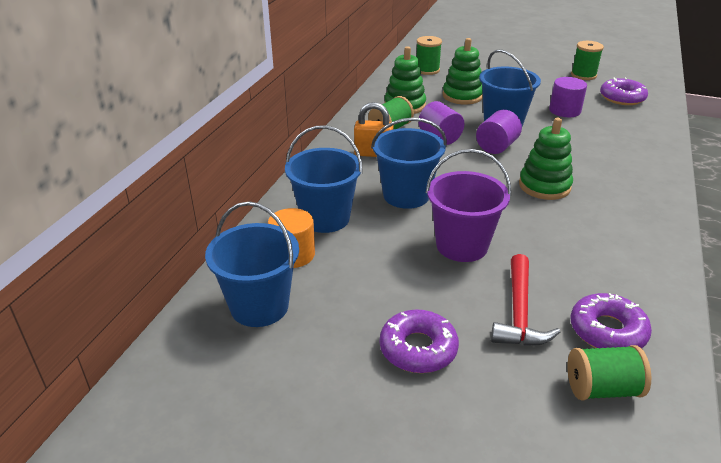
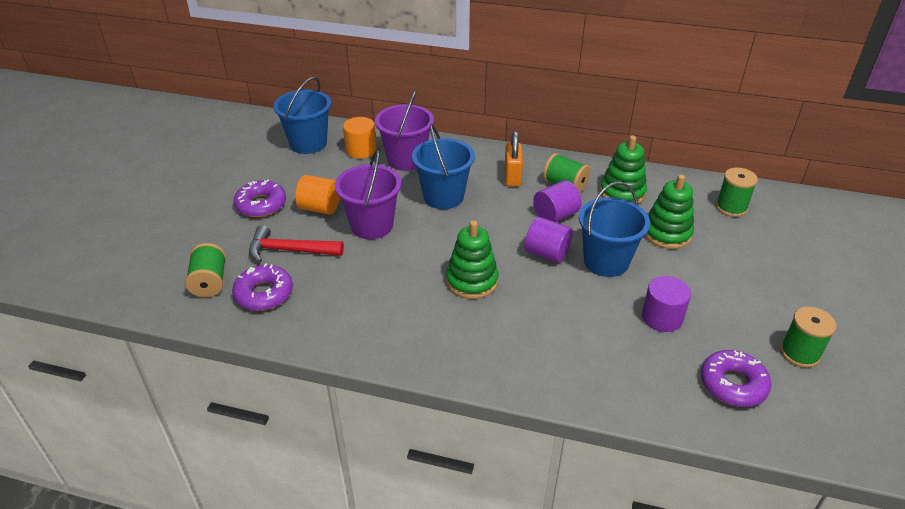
camera: 85 degrees right, 5 degrees up
blue bucket [285,125,363,233] -> purple bucket [375,90,434,171]
none -> orange cylinder [295,175,340,215]

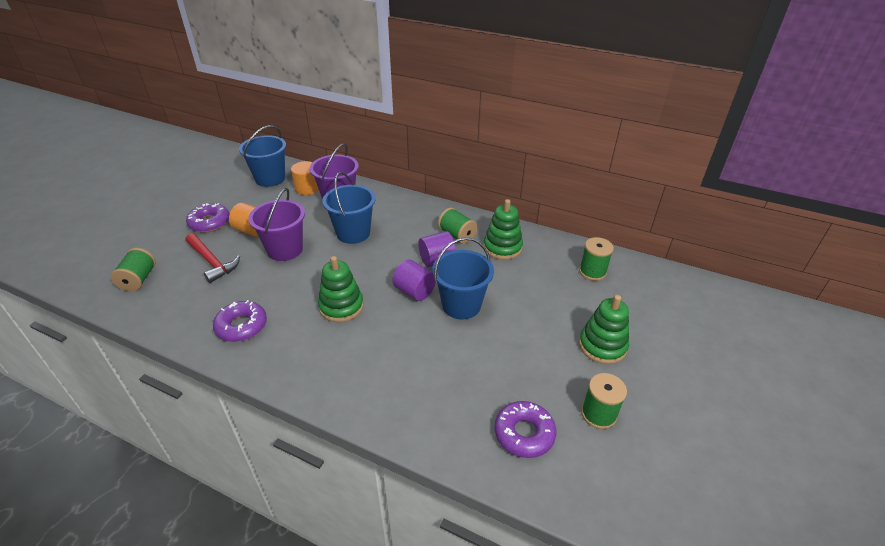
camera: 10 degrees right, 0 degrees up
purple donut [232,263,293,311] -> purple donut moved to [213,300,267,342]
red hammer [249,225,344,263] -> red hammer turned 150 degrees counterclockwise [186,233,240,283]
orange padlock [505,131,523,187] -> none
purple cylinder [642,276,691,332] -> none
green stacking toy [645,174,694,249] -> green stacking toy moved to [579,295,629,364]

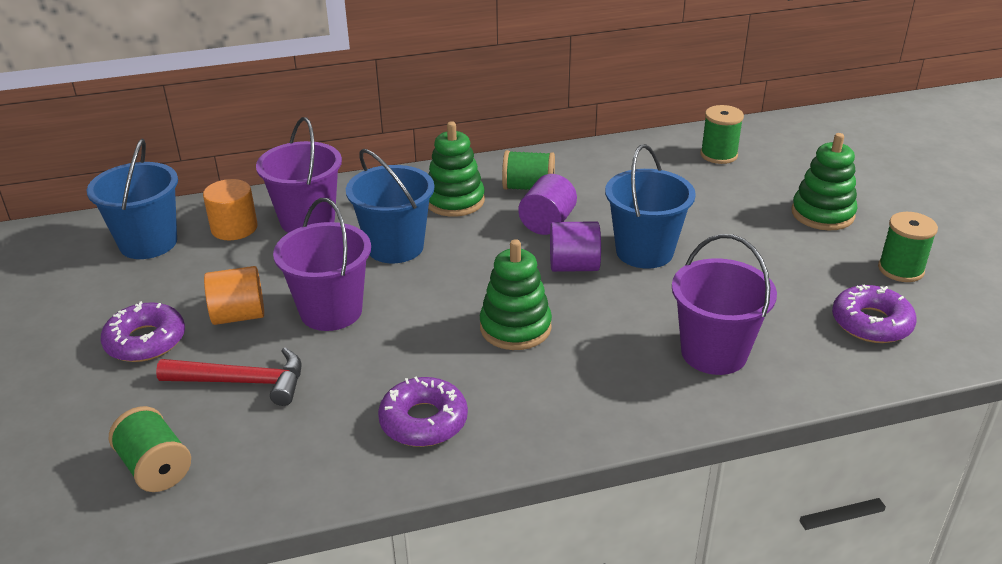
camera: 40 degrees left, 5 degrees down
green stacking toy [484,199,523,260] -> green stacking toy moved to [428,121,485,217]
none -> purple bucket [672,234,777,375]

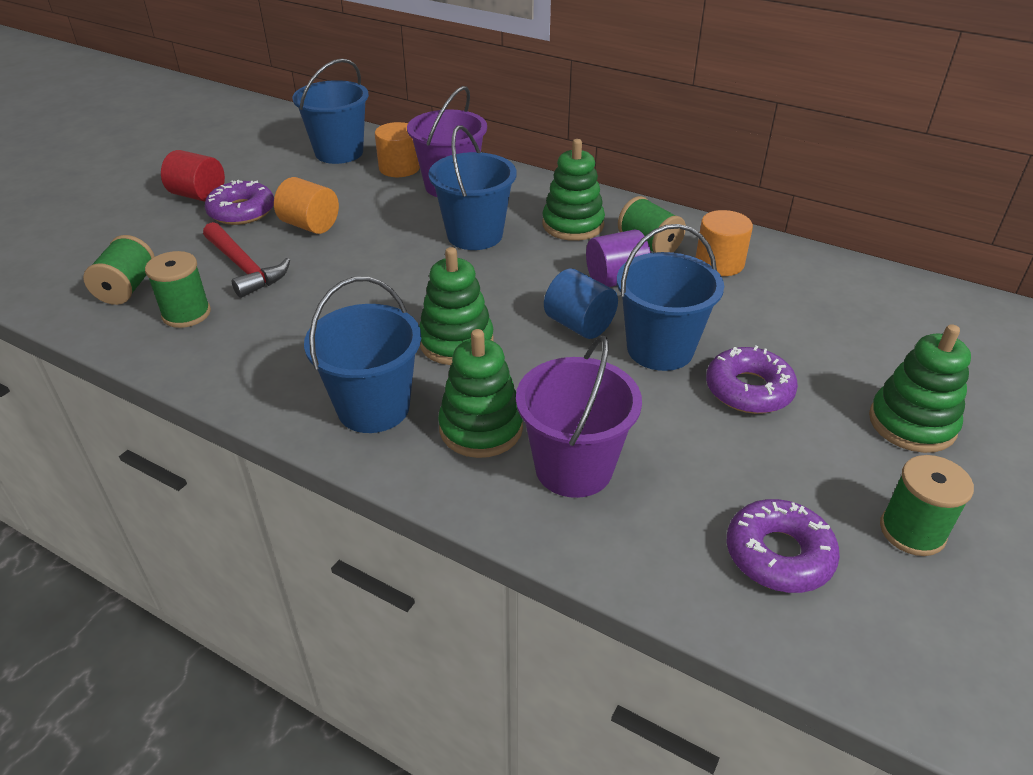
camera: 45 degrees right, 5 degrees up
purple bucket [273,198,371,331] -> none
purple donut [378,376,468,447] -> purple donut moved to [706,346,798,414]
purple cylinder [550,221,601,272] -> blue cylinder [544,269,618,339]
green spool [700,105,744,164] -> green spool moved to [145,251,211,328]
none -> red cylinder [161,150,225,202]
none -> blue bucket [304,277,421,433]
none -> green stacking toy [438,329,523,458]
none -> orange cylinder [695,210,753,276]

